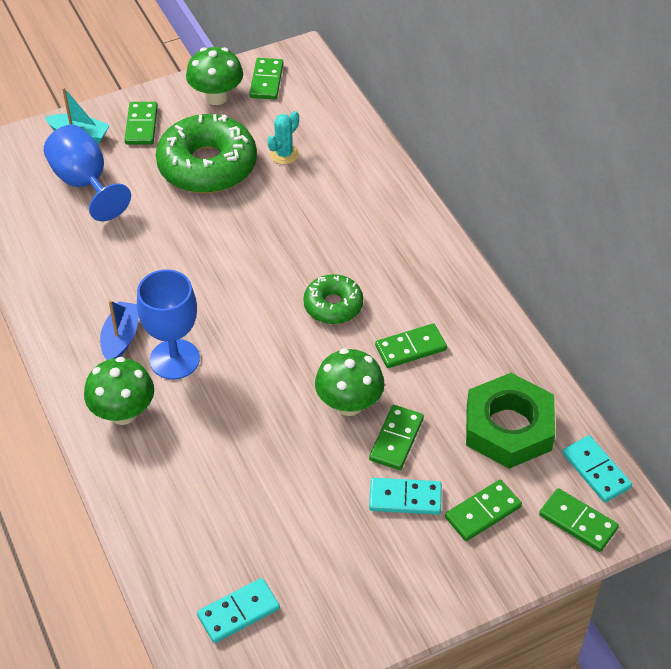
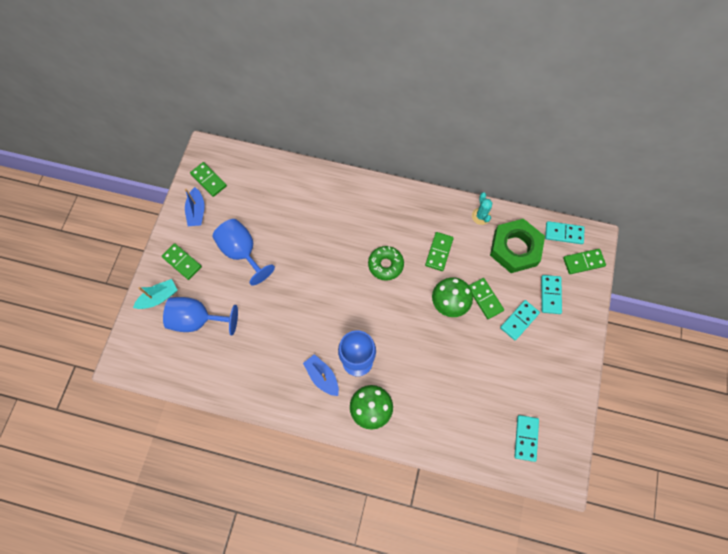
camera: 50 degrees left, 20 degrees up
green donut [156,114,257,193] -> blue goblet [212,219,275,286]
green mushroom [186,47,243,105] -> blue boat [185,187,205,226]
turquoise cactus [267,111,299,165] -> turquoise cactus moved to [472,192,492,225]
green domino [445,480,522,541] -> turquoise domino [541,275,562,314]

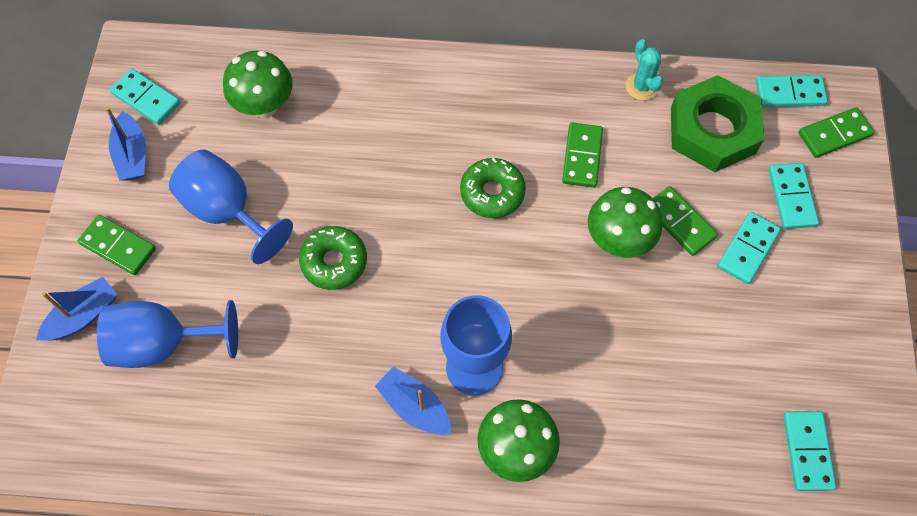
camera: 10 degrees left, 5 degrees down
turquoise boat [133,279,177,309] -> blue boat [36,277,117,341]
green domino [190,162,227,197] -> turquoise domino [110,68,180,125]
none -> green mushroom [223,51,293,117]
none -> green donut [299,226,367,290]

